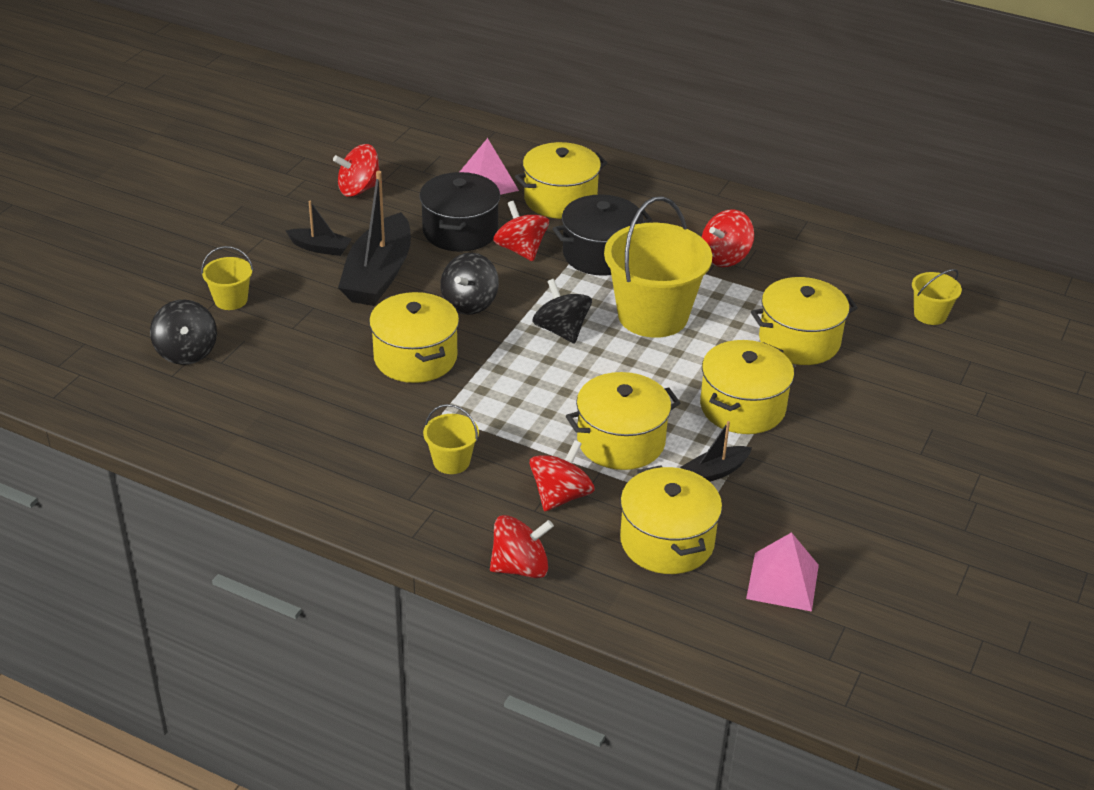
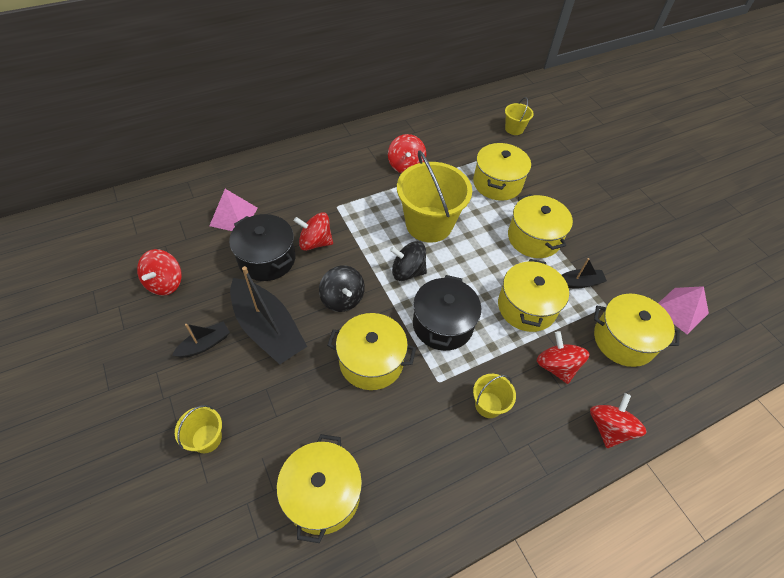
camera: 55 degrees left, 15 degrees up
black spinning top [150,300,217,365] -> none
yellow pot [515,142,608,219] -> yellow pot moved to [277,434,362,543]
black pot [552,194,652,276] -> black pot moved to [413,275,481,351]
black boat [680,421,752,482] -> black boat turned 105 degrees counterclockwise [562,258,607,289]

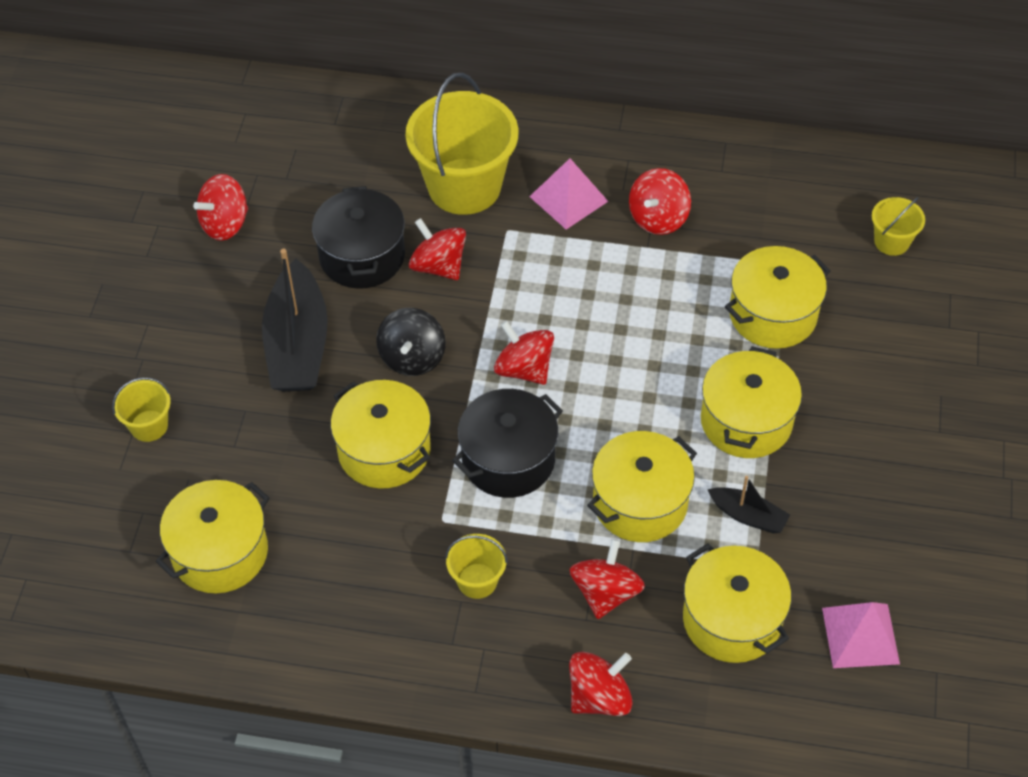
camera: 40 degrees right, 0 degrees up
black boat [172,322,230,357] -> none
pink pyramid [209,189,257,231] -> pink pyramid moved to [529,158,609,229]
black spinning top [390,241,427,281] -> red spinning top [494,321,554,385]
yellow bucket [397,150,472,243] -> yellow bucket moved to [405,73,518,215]

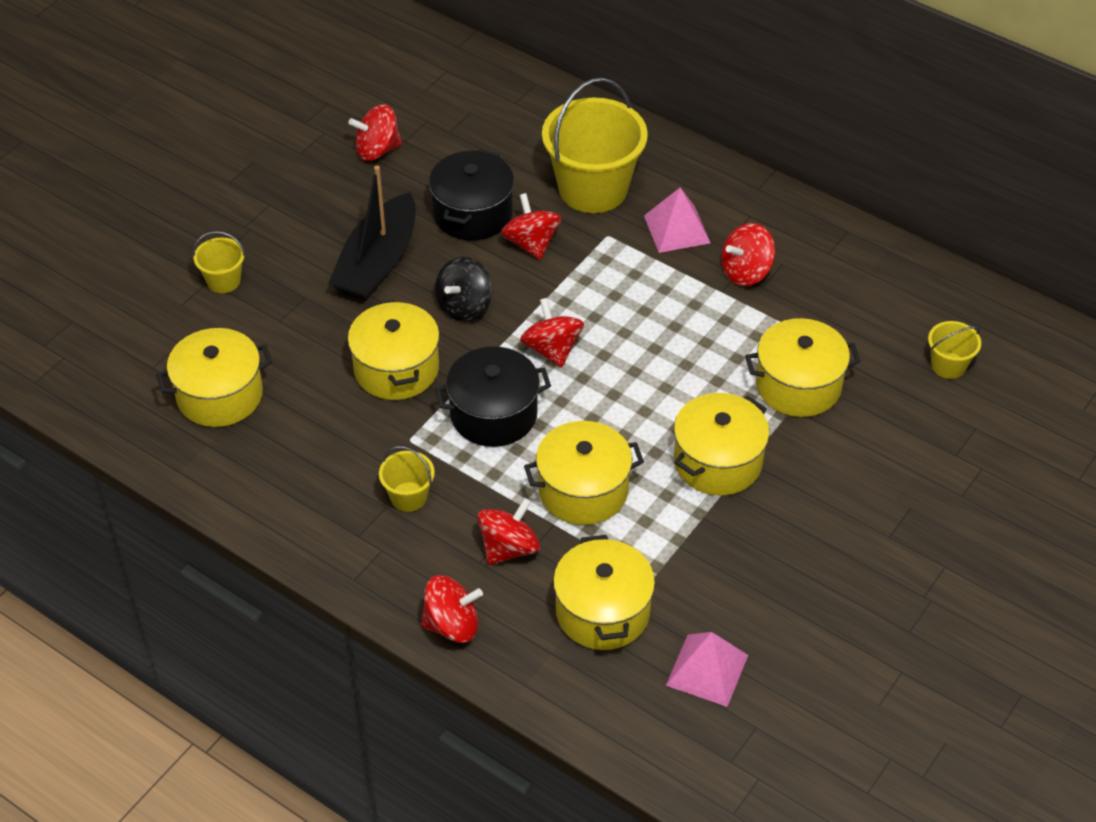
camera: 25 degrees right, 5 degrees down
black boat [708,476,790,533] -> none

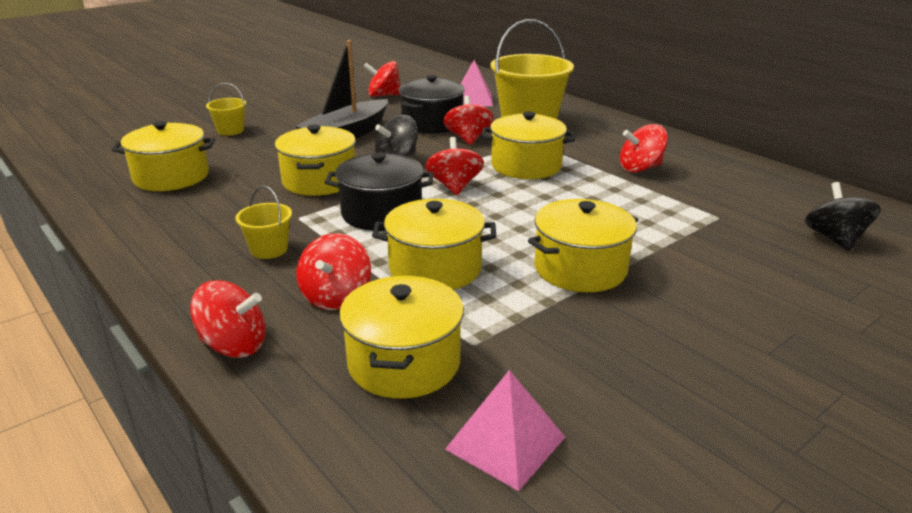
camera: 15 degrees right, 20 degrees down
red spinning top [477,498,540,565] -> red spinning top turned 135 degrees clockwise [296,233,371,310]
pink pyramid [644,188,710,253] -> pink pyramid moved to [461,60,493,106]
yellow pot [745,318,860,417] -> yellow pot moved to [481,112,575,179]
yellow bucket [928,321,981,379] -> black spinning top [805,182,881,251]

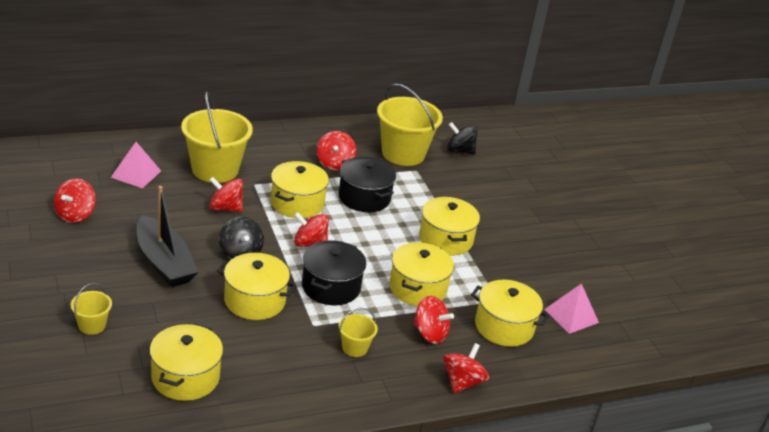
camera: 75 degrees left, 5 degrees up
black pot [399,75,465,133] -> black pot moved to [338,157,396,212]
none -> yellow bucket [377,83,443,166]

